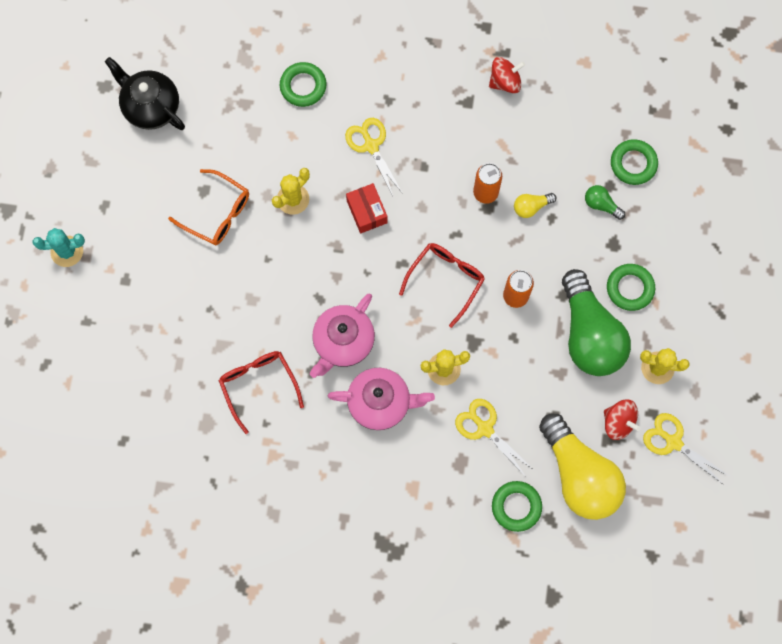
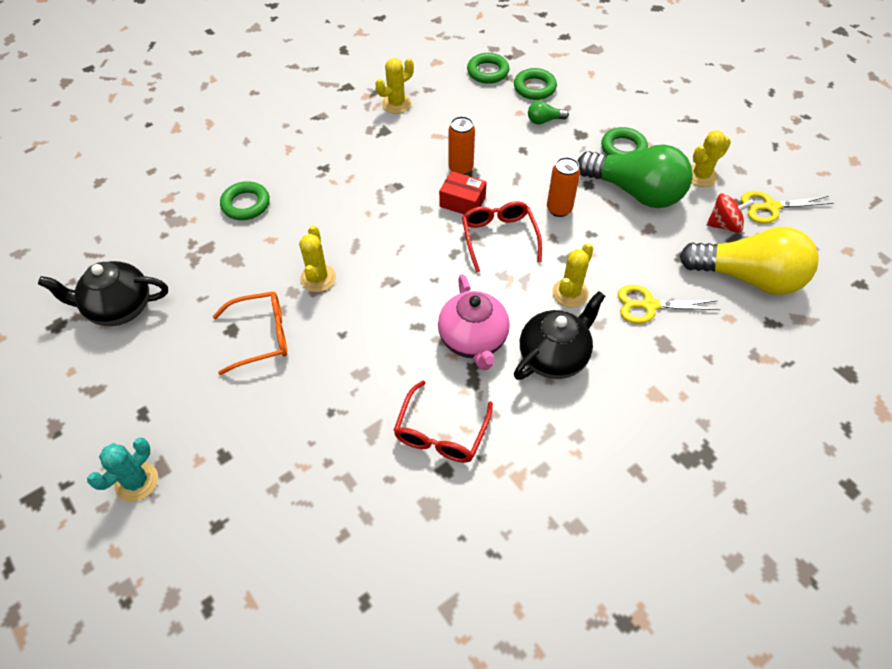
camera: 45 degrees left, 20 degrees down
red glasses [219,351,304,434] -> red glasses turned 90 degrees counterclockwise [393,381,493,463]
pink teapot [328,368,435,430] -> black teapot [514,291,605,380]
yellow scissors [345,118,403,196] -> none
red box [346,183,388,234] -> red box moved to [439,171,487,215]
red spinning top [489,57,525,93] -> yellow cactus [376,58,414,113]
green ring [492,481,542,532] -> green ring moved to [467,53,509,84]
yellow light bulb [514,193,556,218] -> none

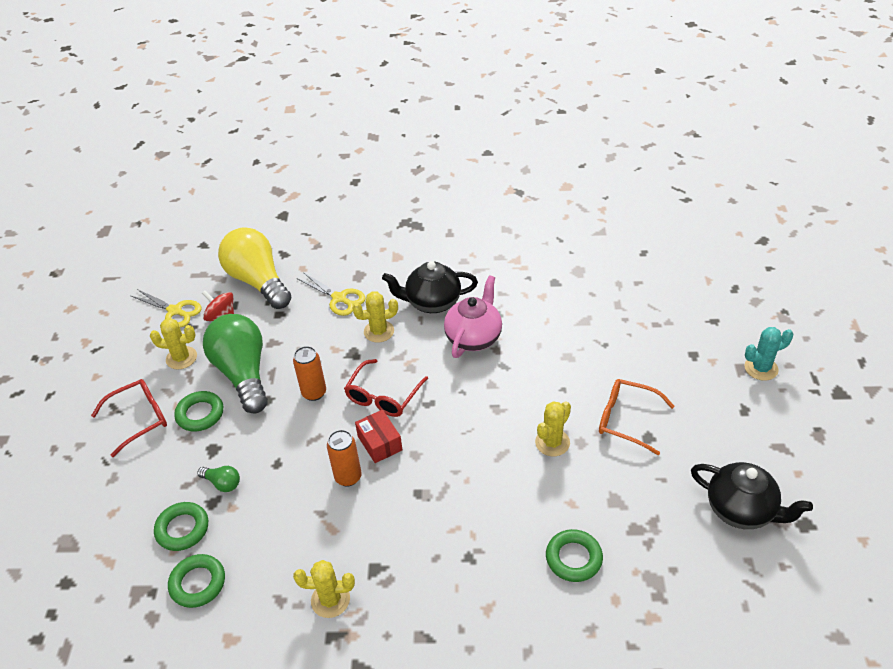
camera: 140 degrees left, 10 degrees down
red glasses [393,381,493,463] -> red glasses moved to [91,379,167,457]

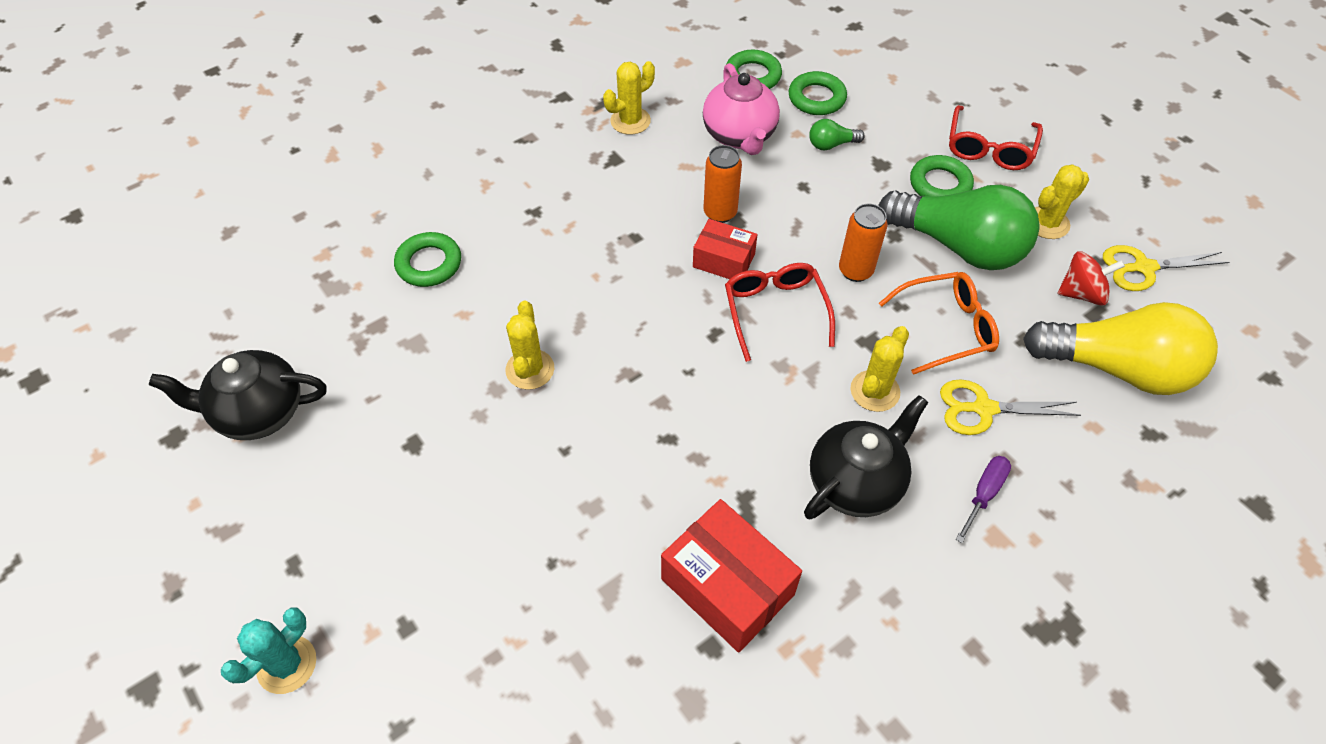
camera: 140 degrees right, 10 degrees up
pink teapot [444,275,502,358] -> pink teapot moved to [703,63,780,155]
orange glasses [599,379,675,455] -> orange glasses moved to [879,272,999,375]
none -> red box [661,499,802,652]
none -> purple screwdriver [956,456,1011,543]

